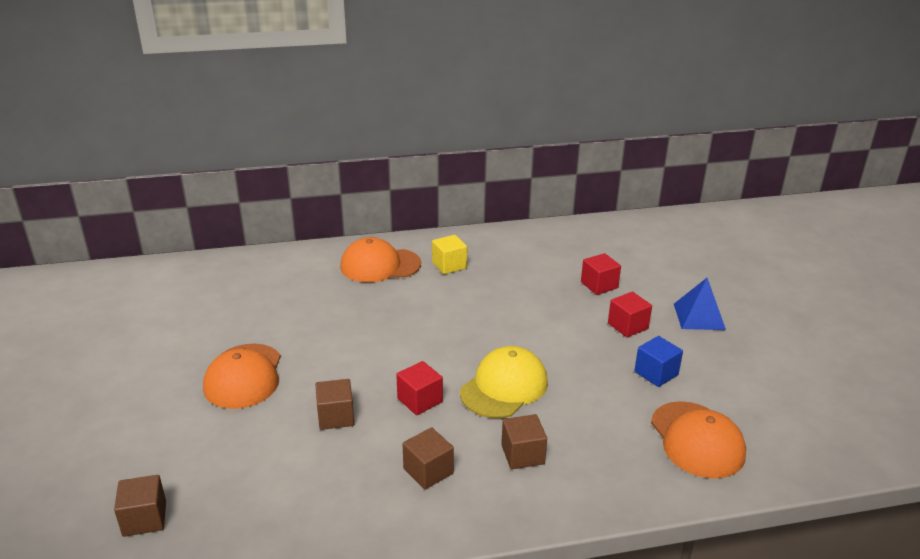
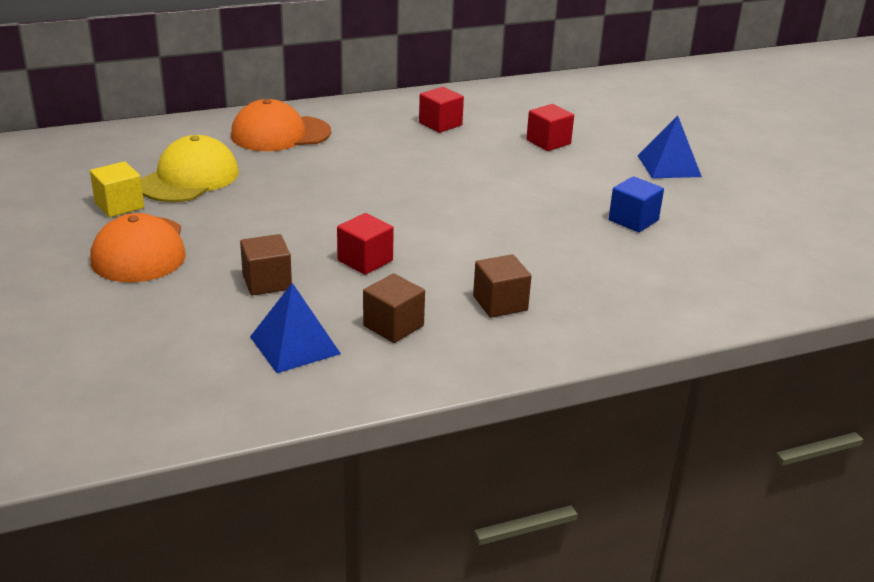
camera: 10 degrees left, 0 degrees up
brown cube [114,475,166,537] -> none
yellow cube [432,235,467,274] -> yellow cube moved to [90,161,144,217]
yellow cap [460,346,548,418] -> yellow cap moved to [141,135,239,202]
red cube [608,292,652,337] -> red cube moved to [419,87,464,133]
orange cap [651,401,746,479] -> none
none -> blue pyramid [250,283,341,373]

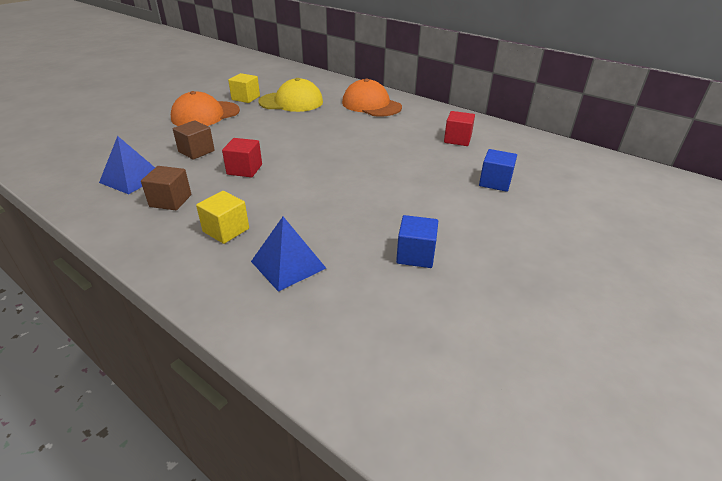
camera: 60 degrees right, 5 degrees up
brown cube [473,254,531,318] -> yellow cube [196,191,249,244]
red cube [526,104,574,151] -> blue cube [479,149,517,192]
blue pyramid [638,116,702,178] -> blue pyramid moved to [251,217,326,292]

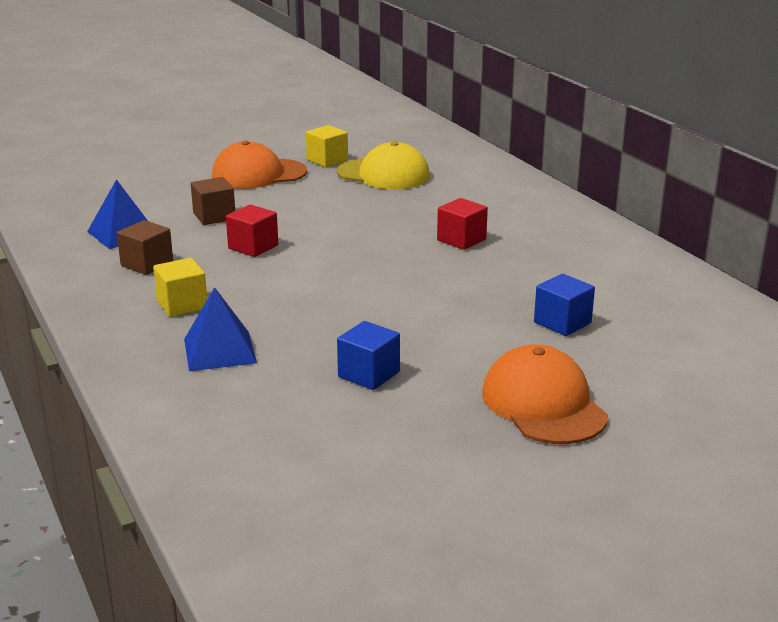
camera: 25 degrees right, 10 degrees down
orange cap [342,79,402,117] -> orange cap moved to [482,344,608,444]
red cube [444,111,475,146] -> red cube moved to [437,198,488,250]

